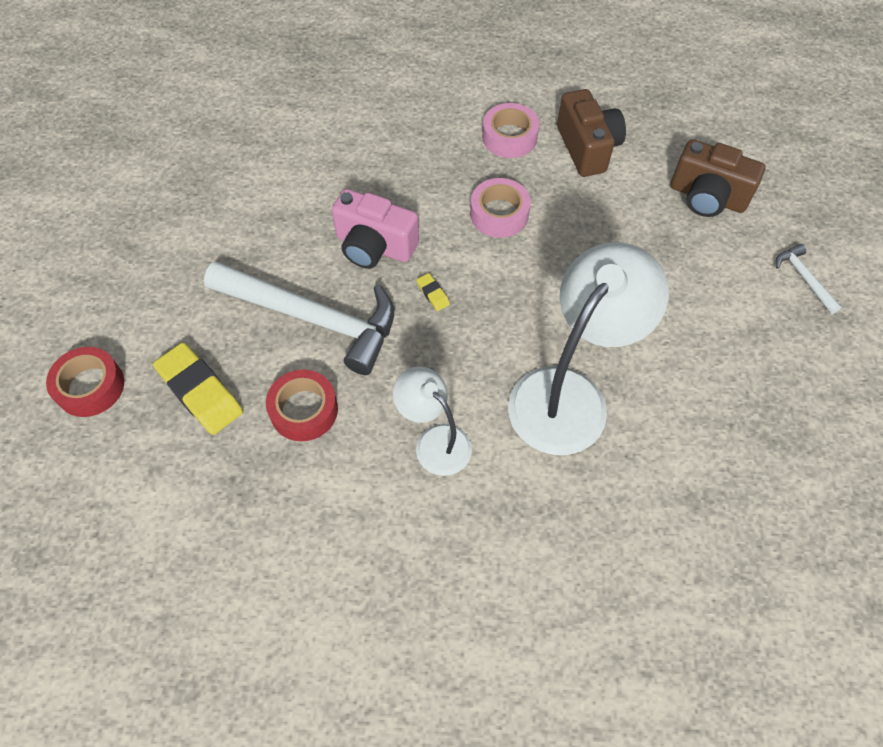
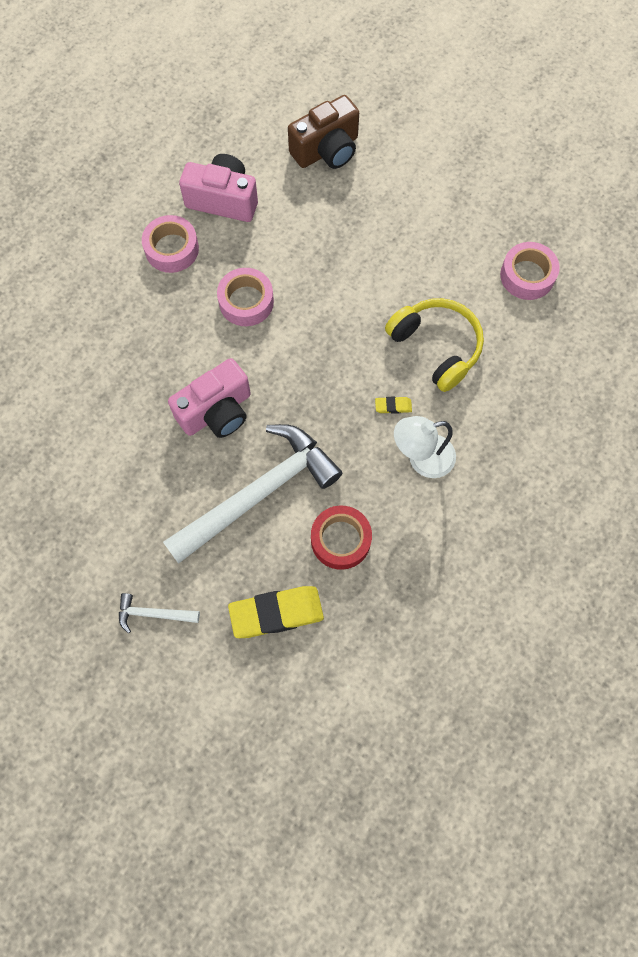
camera: 60 degrees left, 10 degrees up
red tape [46,347,124,417] -> none
yellow eraser [417,273,450,311] -> yellow eraser moved to [375,397,412,414]
white lamp [508,242,669,455] -> yellow headphones [385,298,484,392]
brown camera [557,89,626,177] -> pink camera [179,154,258,222]
white hammer [776,244,842,314] -> white hammer moved to [119,593,200,633]
none -> pink tape [500,242,560,300]

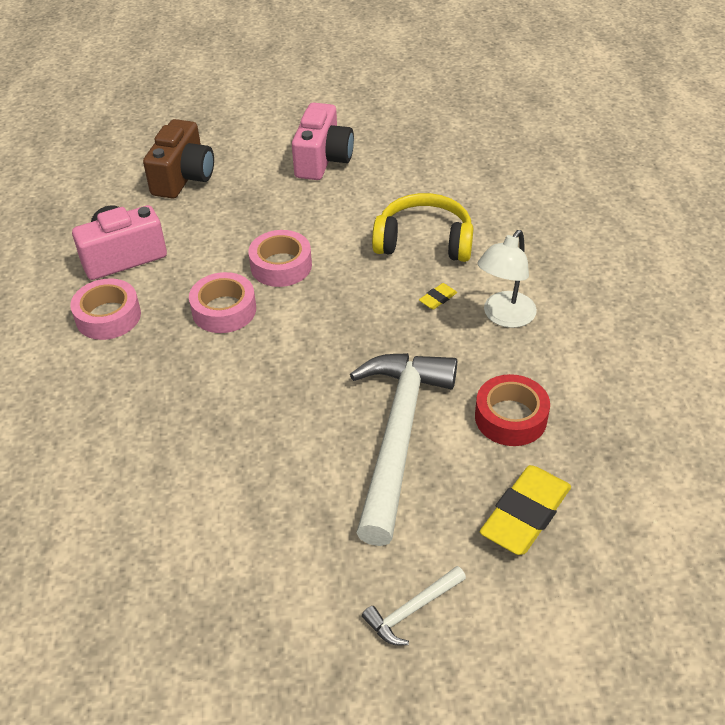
camera: 40 degrees left, 25 degrees down
pink camera [168,358,251,438] -> pink camera moved to [292,103,354,180]
pink tape [500,242,560,300] -> pink tape moved to [248,230,312,287]

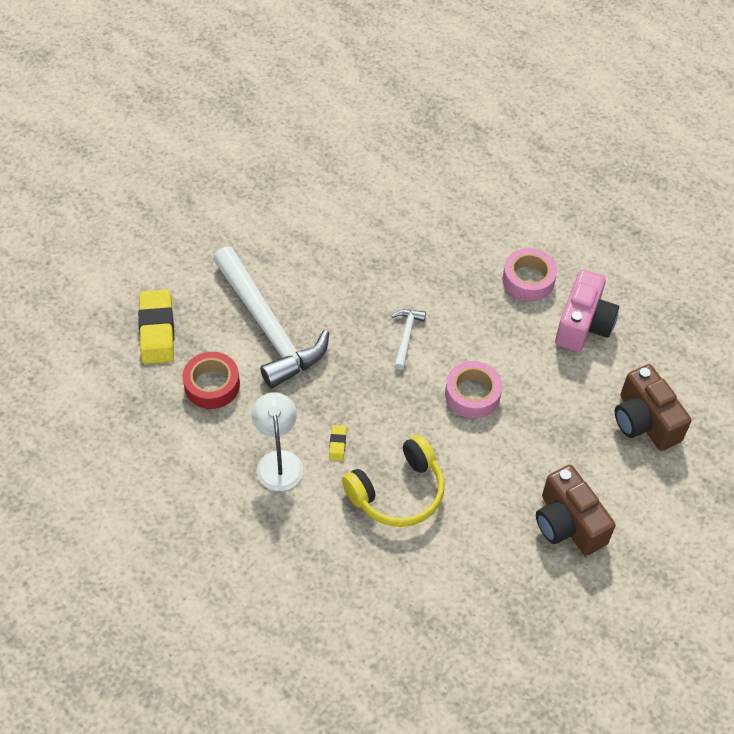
camera: 135 degrees right, 10 degrees up
pink tape [189,272,256,333] -> none
pink camera [292,103,354,180] -> brown camera [536,465,616,556]
white hammer [362,566,466,645] -> white hammer moved to [392,309,426,370]

